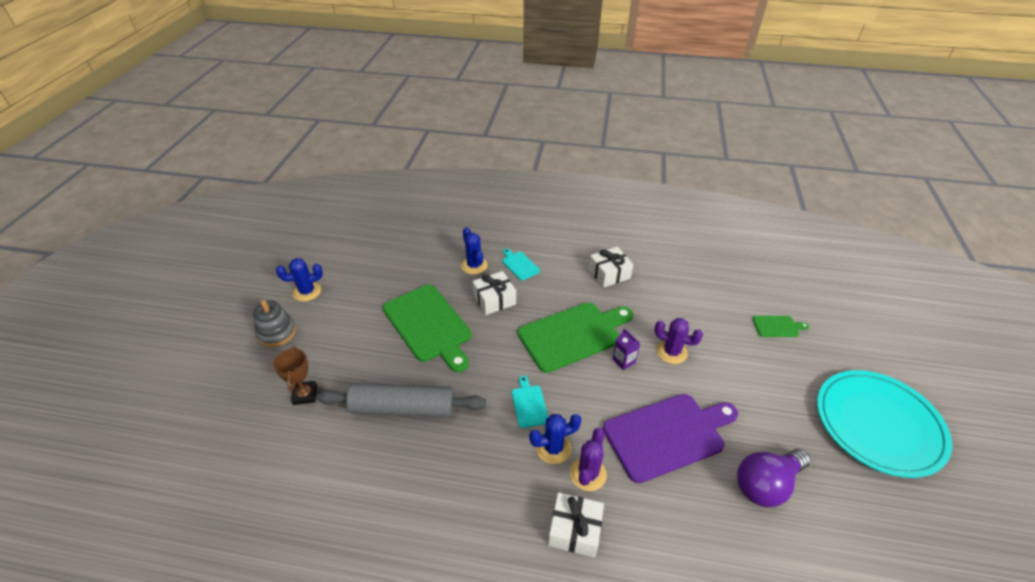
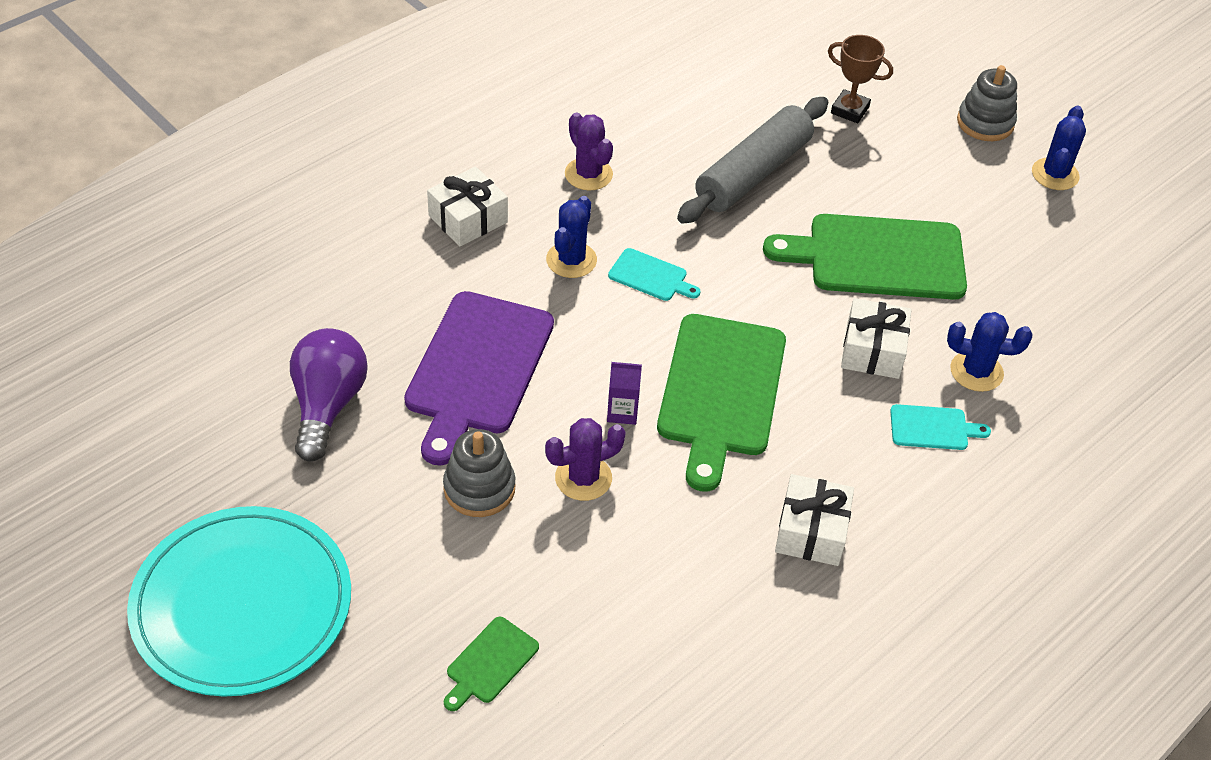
camera: 125 degrees right, 5 degrees up
purple cactus [570,428,607,491] -> purple cactus moved to [565,113,613,190]
none -> grey stacking toy [443,429,515,517]

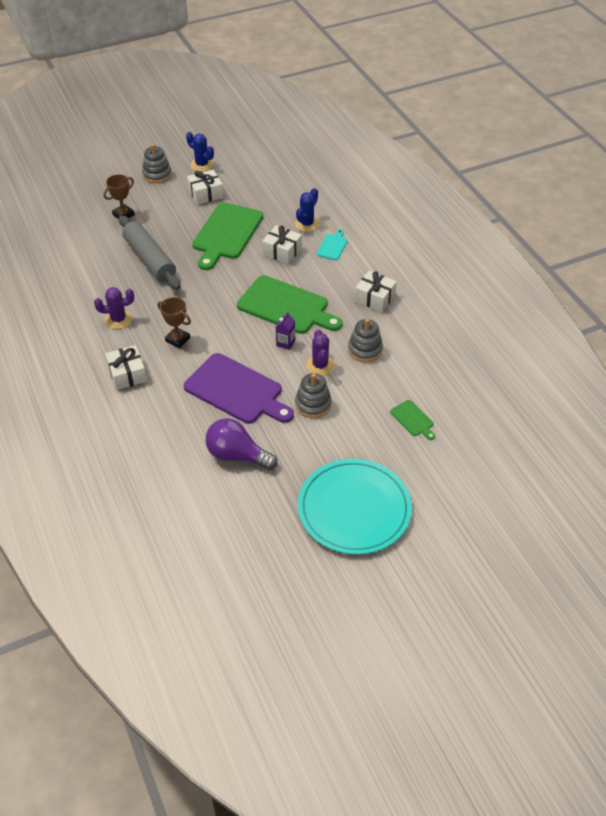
camera: 70 degrees left, 0 degrees up
blue cactus [546,196,597,278] -> brown trophy [158,297,191,348]
turquoise cutting board [608,248,700,301] -> none
none -> white gift [187,170,223,205]
none -> grey stacking toy [348,318,383,362]

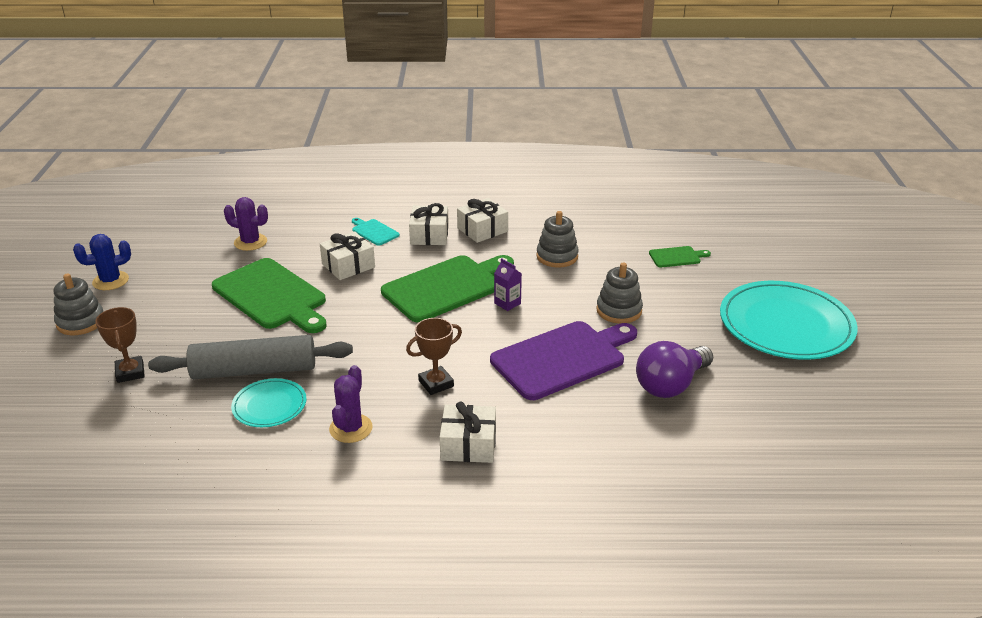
camera: 65 degrees left, 15 degrees down
white gift [187,170,223,205] -> white gift moved to [409,203,449,245]
blue cactus [295,188,319,232] -> none
purple cactus [306,330,334,376] -> purple cactus moved to [224,197,268,251]
none -> turquoise plate [231,378,307,427]

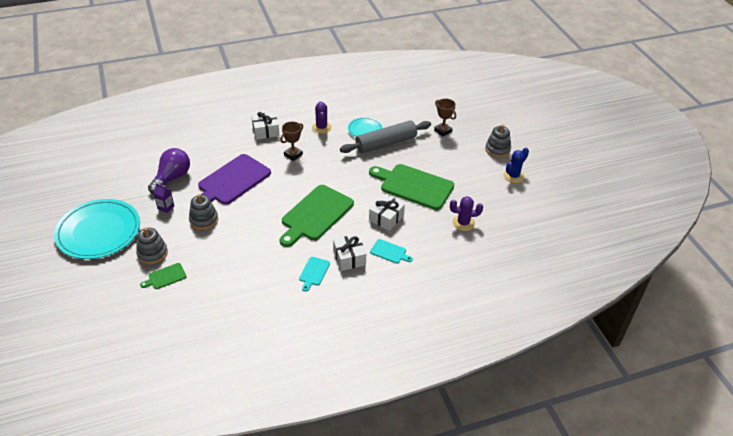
camera: 160 degrees right, 10 degrees up
white gift [457,198,508,243] -> turquoise cutting board [299,257,330,292]
purple carton [494,258,522,311] -> purple carton moved to [153,183,174,213]
grey stacking toy [536,211,579,268] -> grey stacking toy moved to [136,227,168,265]

